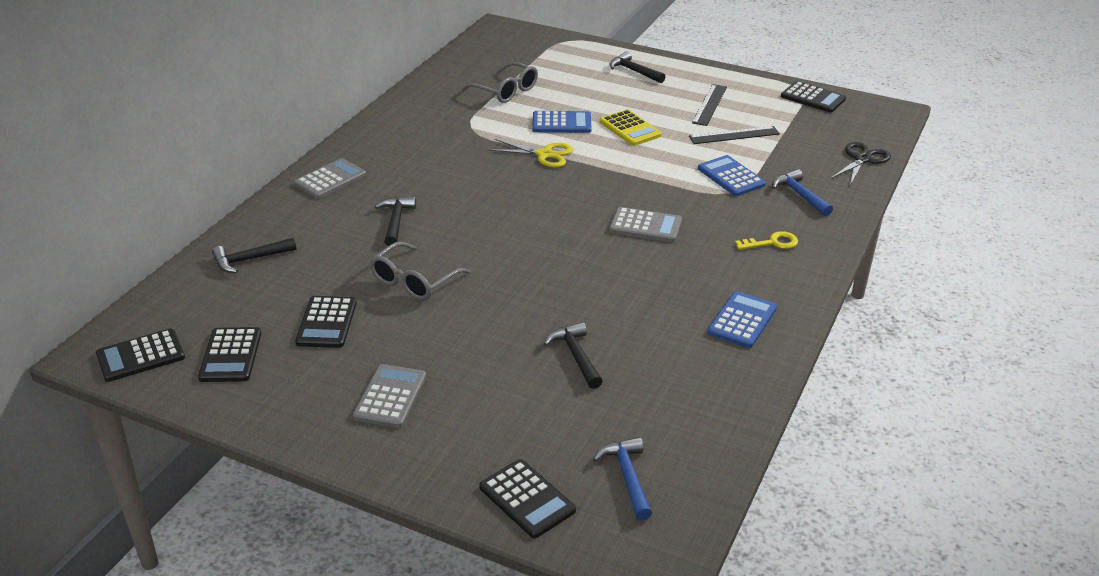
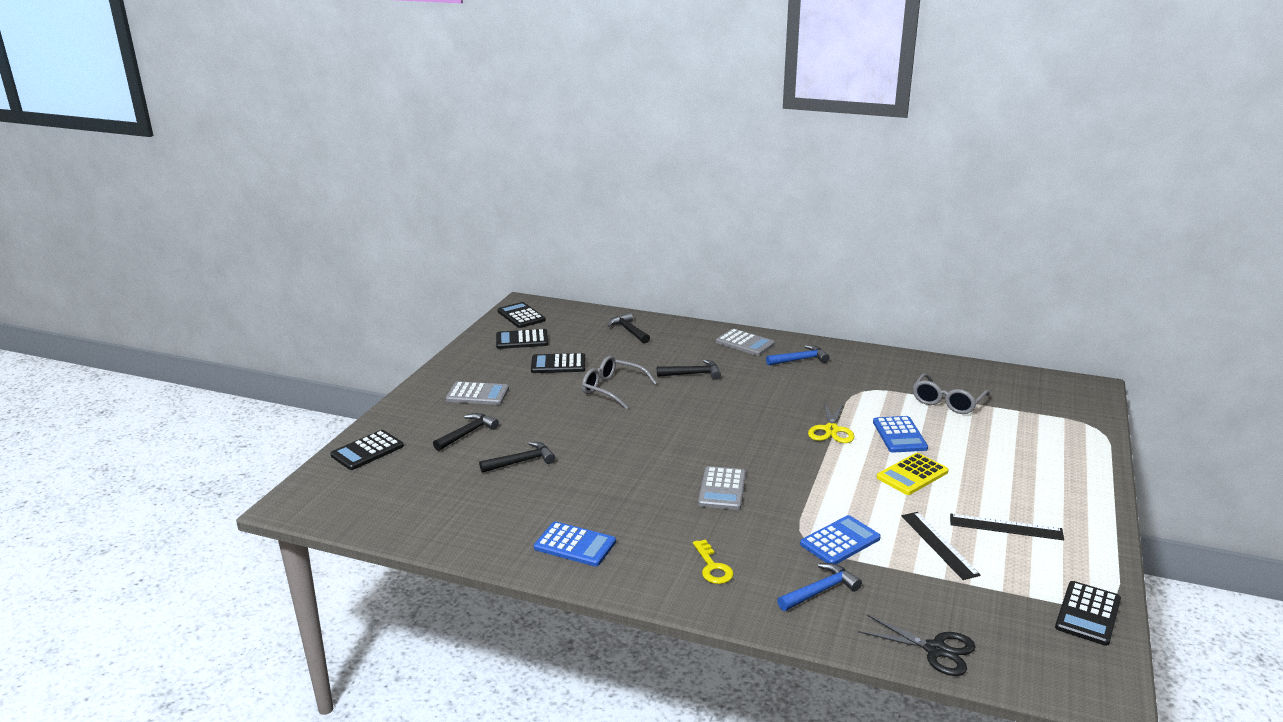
camera: 85 degrees right, 10 degrees down
blue hammer [593,437,652,520] -> blue hammer moved to [766,345,830,366]
black hammer [609,51,666,83] -> black hammer moved to [433,413,499,451]

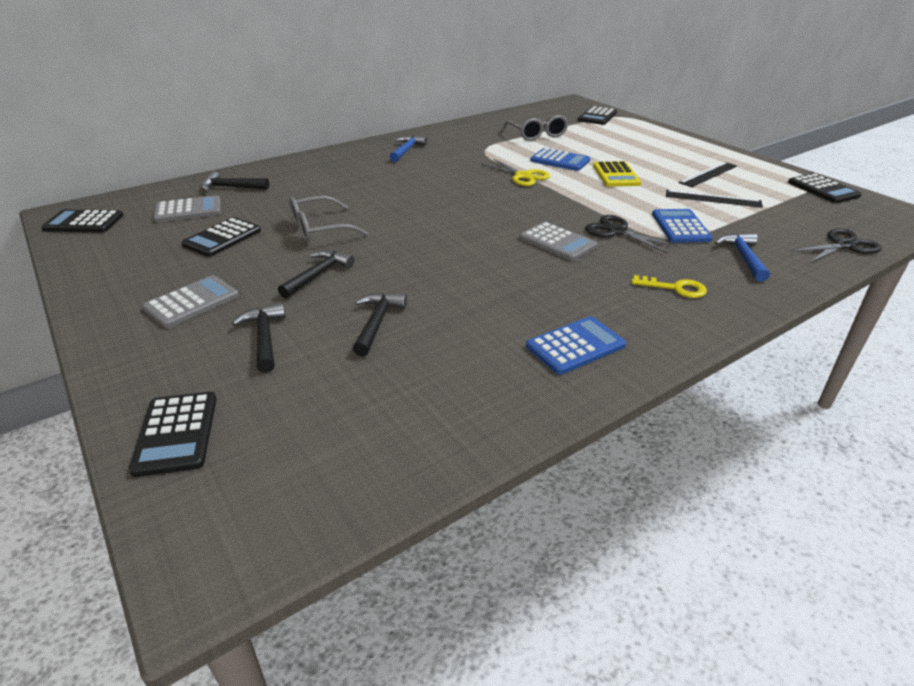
camera: 55 degrees left, 10 degrees up
black calculator [496,329,548,349] -> black calculator moved to [578,106,617,125]
black hammer [657,360,721,380] -> black hammer moved to [278,250,354,298]
grey calculator [716,329,775,356] -> grey calculator moved to [153,195,221,222]
none -> black scissors [585,215,678,254]

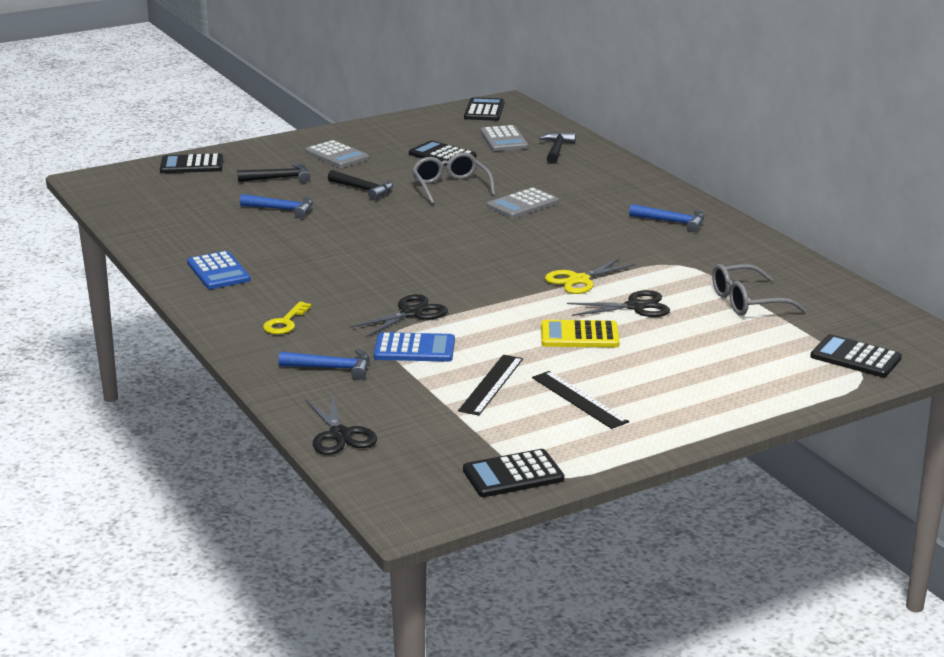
camera: 95 degrees right, 10 degrees down
black hammer [353,293,407,357] -> blue hammer [240,194,313,218]
grey calculator [519,222,597,261] -> grey calculator moved to [487,187,559,218]
blue calculator [530,148,590,171] -> black scissors [567,290,670,317]

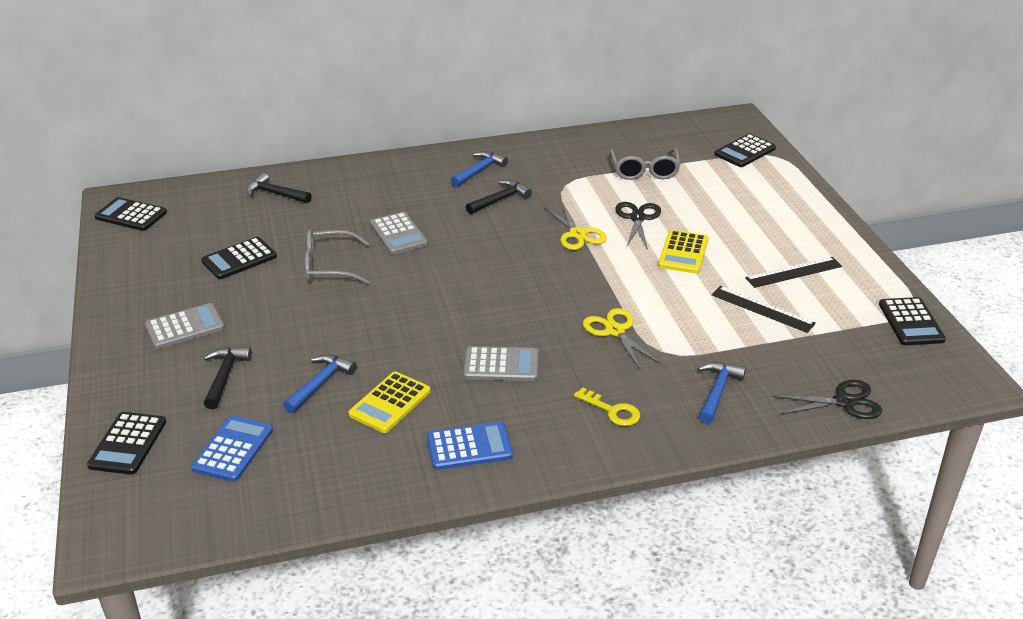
camera: 75 degrees left, 10 degrees up
black hammer [328,170,393,200] -> black hammer moved to [466,180,532,214]
black scissors [350,294,448,338] -> yellow scissors [583,308,661,369]
blue calculator [374,332,455,362] -> blue calculator moved to [191,416,273,482]
grey calculator [480,125,528,151] -> grey calculator moved to [463,346,539,381]
none -> yellow calculator [348,371,431,433]

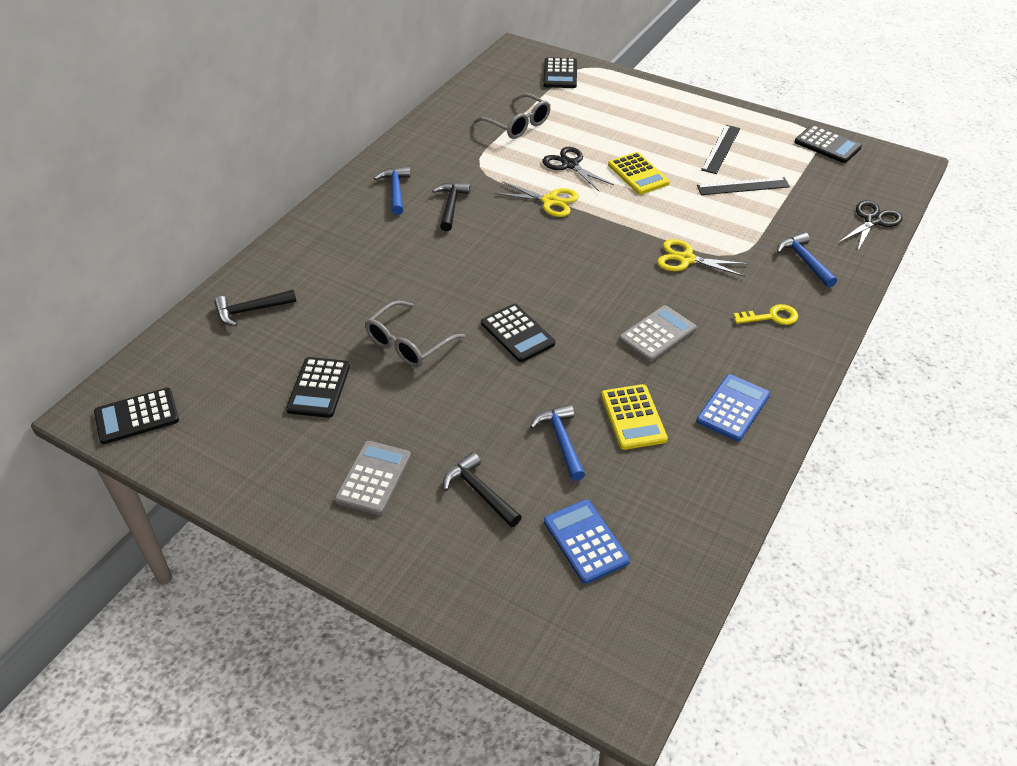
camera: 45 degrees left, 10 degrees up
black calculator [87,412,166,475] -> black calculator moved to [481,304,555,362]
grey calculator [370,212,428,254] -> none

